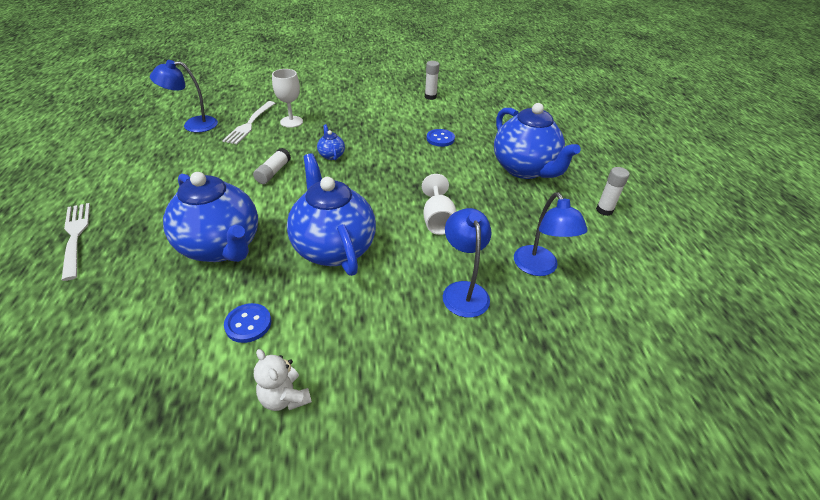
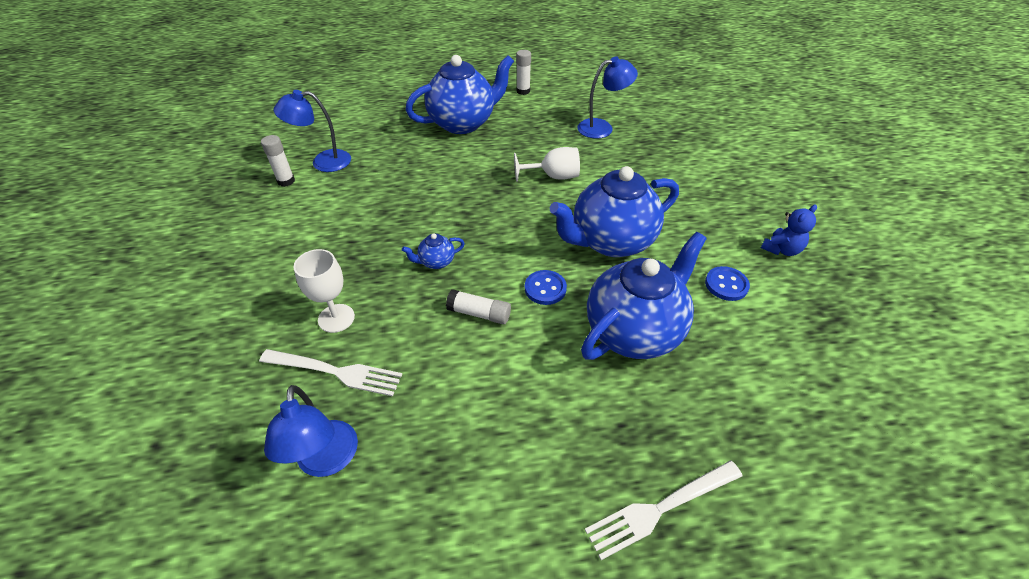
camera: 90 degrees left, 5 degrees up
white teddy bear [254,349,312,411] -> blue teddy bear [761,204,817,256]
blue button [426,129,455,147] -> blue button moved to [525,270,567,305]
blue lamp [443,208,491,318] -> blue lamp moved to [274,90,351,172]

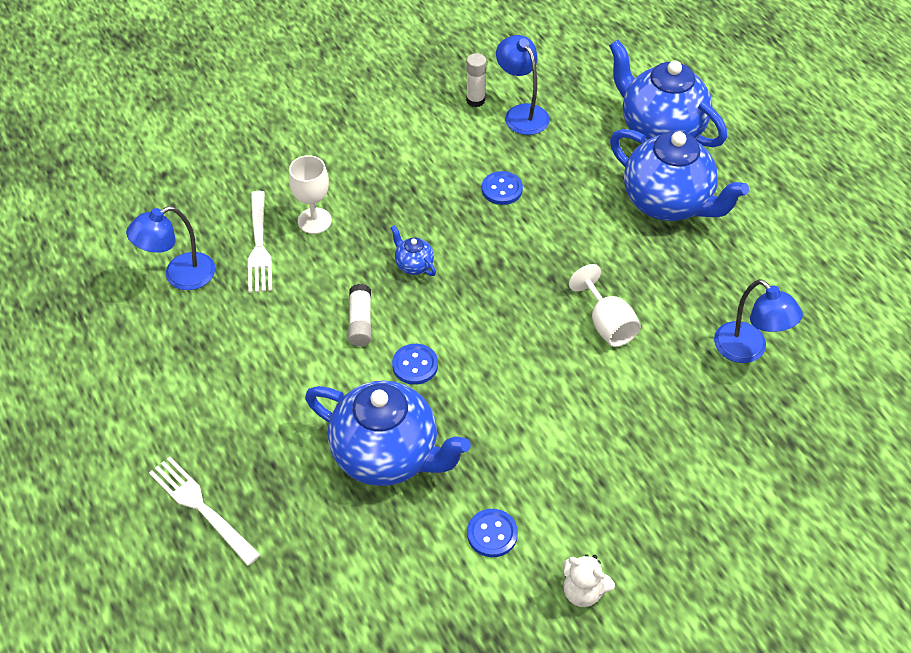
camera: 70 degrees right, 5 degrees up
white glue stick [516,50,531,95] -> none
blue teapot [550,166,679,257] -> blue teapot moved to [609,40,727,147]
blue teddy bear [761,204,817,256] -> white teddy bear [563,554,615,607]
none -> blue button [482,171,523,205]

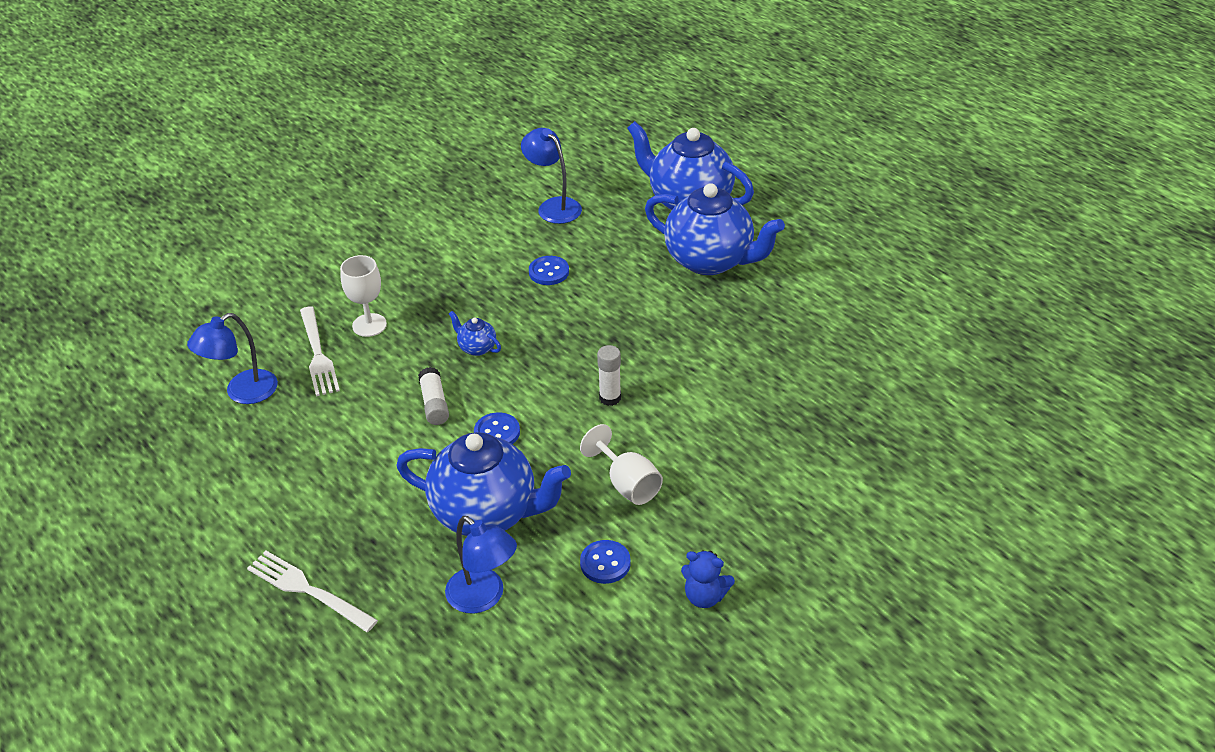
camera: 10 degrees left, 10 degrees down
white glue stick [466,53,487,107] -> white glue stick moved to [597,345,621,406]
white teddy bear [563,554,615,607] -> blue teddy bear [681,551,735,608]
white goblet [569,264,641,347] -> white goblet moved to [580,424,663,505]
blue lamp [714,279,803,363] -> blue lamp moved to [445,516,517,614]

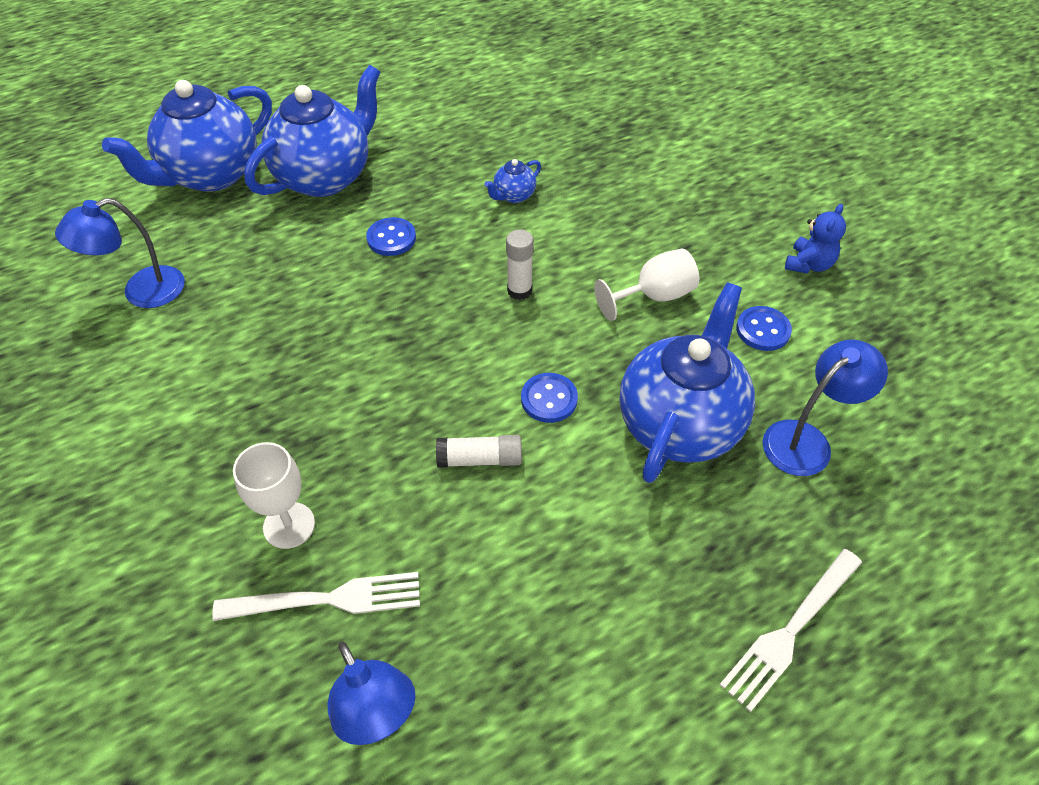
camera: 80 degrees left, 10 degrees up
blue teapot [449,311,501,356] -> blue teapot moved to [484,159,541,203]
blue button [529,256,569,285] -> blue button moved to [366,217,416,256]

